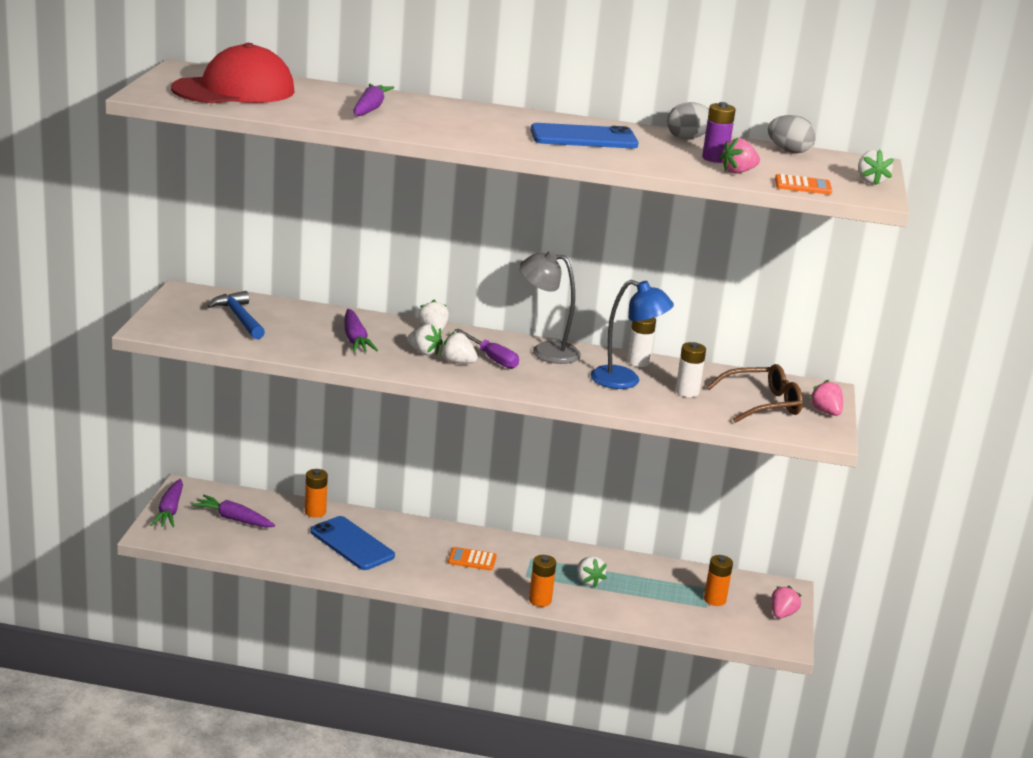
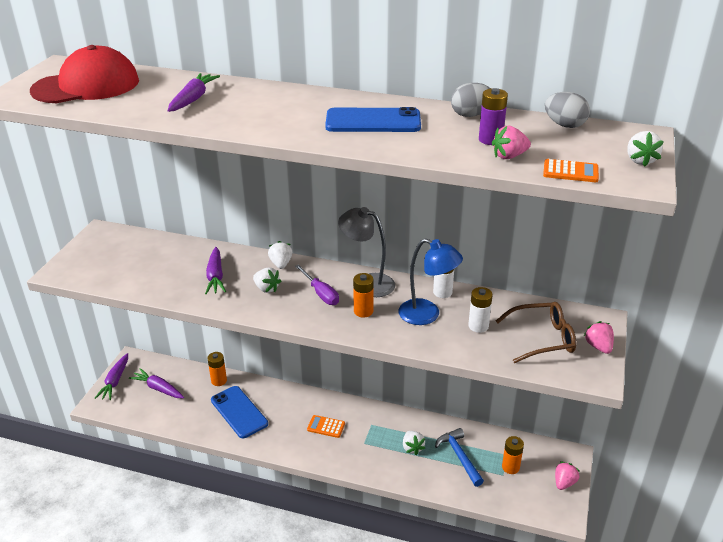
camera: 10 degrees right, 10 degrees up
blue hammer [207,291,265,339] -> blue hammer moved to [435,428,484,487]
white strawberry [441,331,478,363] -> none
orange battery [529,555,556,607] -> orange battery moved to [353,273,374,318]

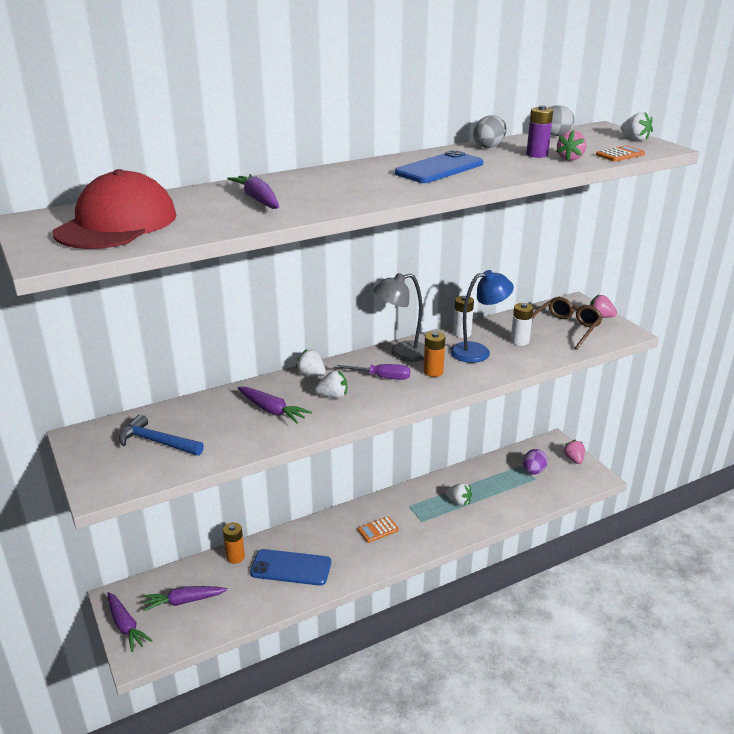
camera: 45 degrees left, 5 degrees down
blue hammer [435,428,484,487] -> blue hammer moved to [119,414,204,456]
orange battery [502,436,524,474] -> purple egg [523,449,548,475]

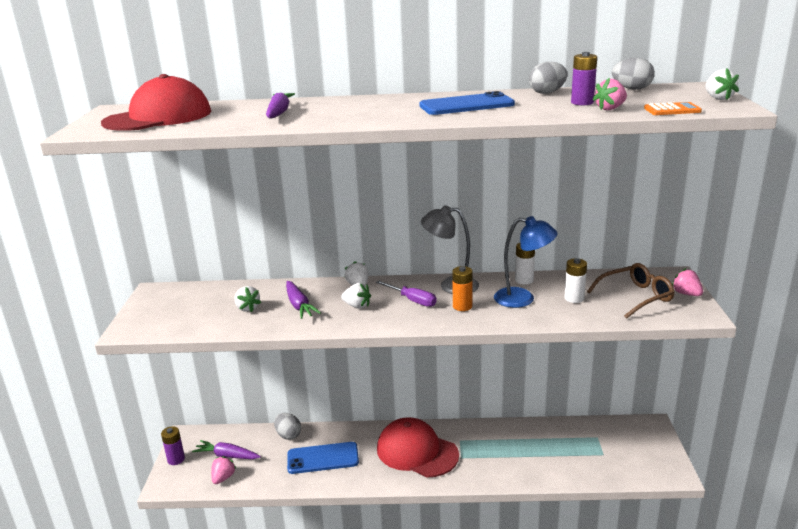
camera: 30 degrees right, 5 degrees down
purple carrot [108,592,153,652] -> purple battery [161,426,185,465]
blue hammer [119,414,204,456] -> none
orange battery [223,522,245,564] -> grey egg [274,413,301,440]
blue phone [250,549,331,586] -> blue phone turned 45 degrees counterclockwise [287,442,359,474]
orange calculator [358,516,399,543] -> red cap [377,417,459,477]
white strawberry [446,483,472,506] -> white strawberry moved to [234,286,261,312]
purple egg [523,449,548,475] -> none
pink strawberry [563,440,585,464] -> pink strawberry moved to [211,456,236,484]

